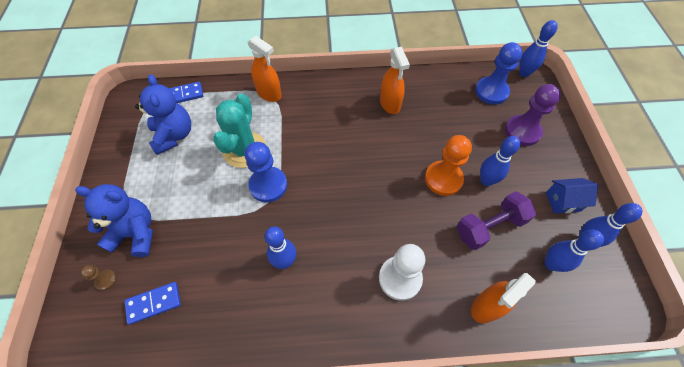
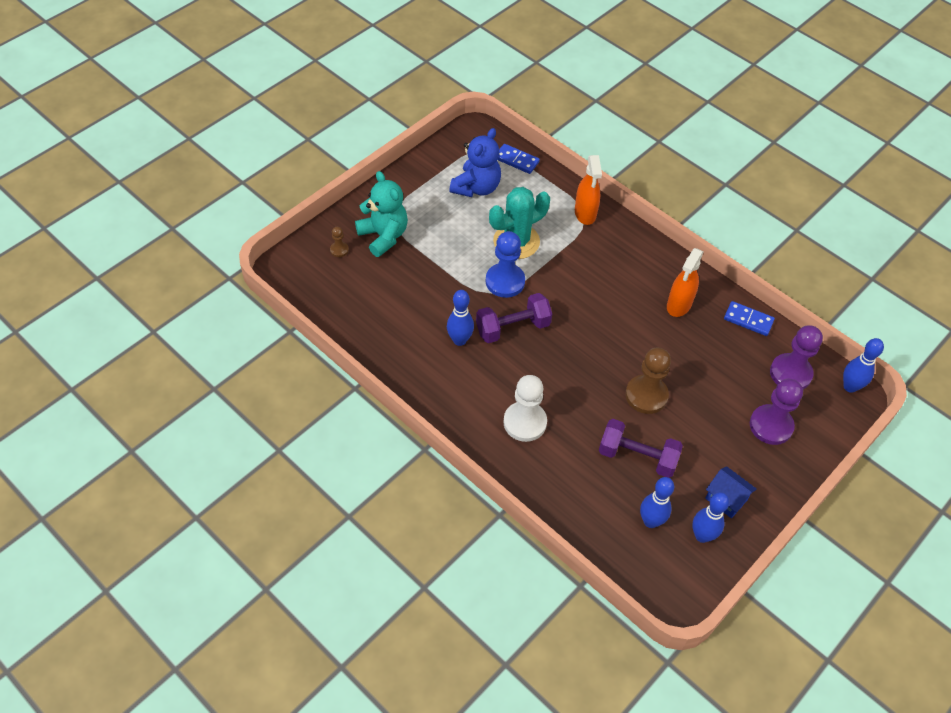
camera: 45 degrees right, 5 degrees down
blue teddy bear [75,184,153,257] -> turquoise teddy bear [355,171,408,257]
blue domino [124,282,181,325] -> blue domino moved to [724,301,775,336]
orange pawn [425,135,472,196] -> brown pawn [625,348,671,414]
orange spray bottle [471,273,536,323] -> none
blue pawn [475,42,523,105] -> purple pawn [770,325,823,389]
blue bowling pin [480,136,520,186] -> none
none -> purple dumbbell [476,293,552,343]

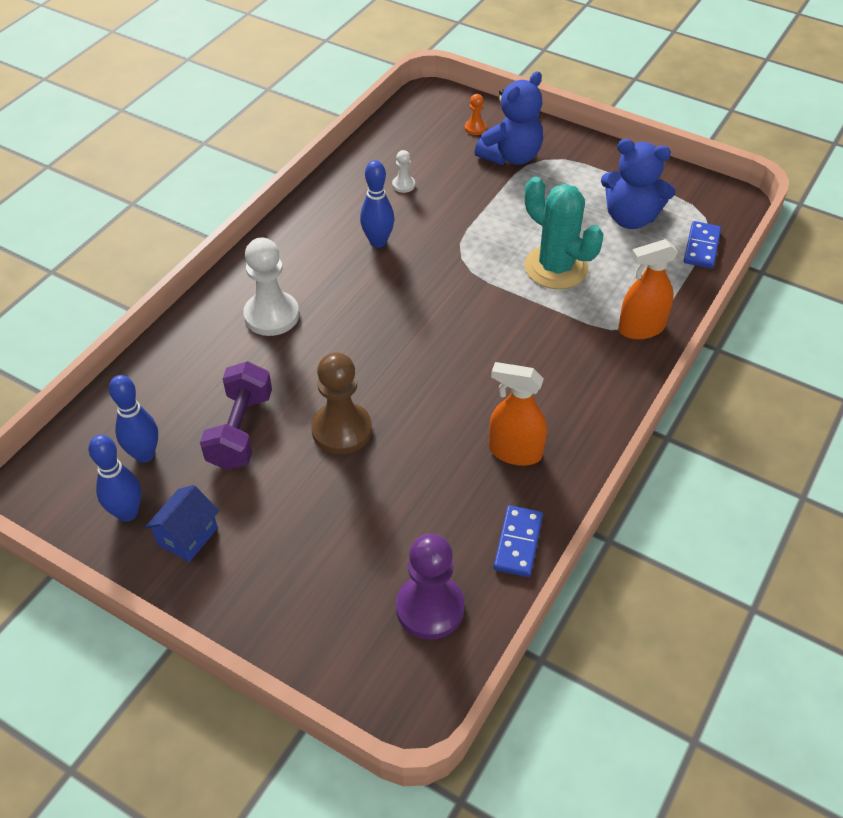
camera: 80 degrees right, 5 degrees down
brown pawn [330,227,349,257] -> orange pawn [465,94,487,135]
turquoise teddy bear [355,171,408,257] -> blue teddy bear [475,71,543,165]
purple dumbbell [476,293,552,343] -> none
blue pawn [485,231,525,298] -> none
purple pawn [750,379,803,445] -> none
blue bowling pin [843,338,884,393] -> none
none -> white pawn [392,150,415,193]

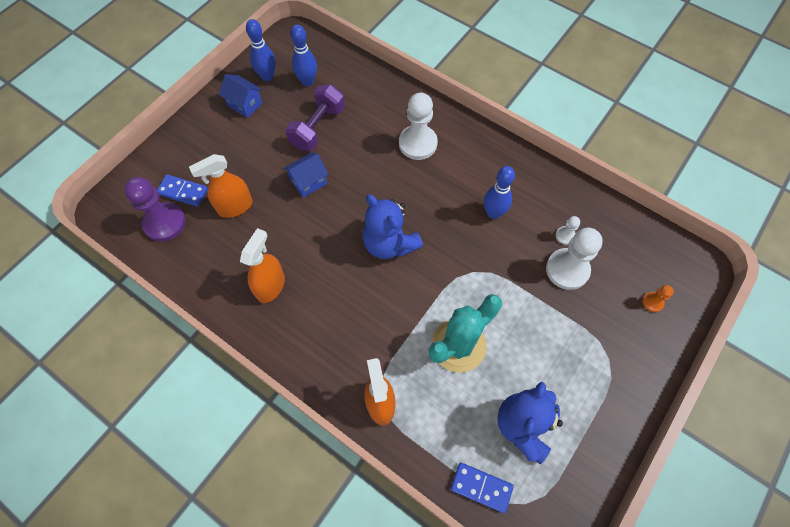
camera: 95 degrees right, 15 degrees up
purple dumbbell [200,361,272,470] -> purple dumbbell turned 75 degrees counterclockwise [286,85,345,151]
brown pawn [311,352,372,454] -> blue house [284,152,329,198]
blue teddy bear [475,71,543,165] -> blue teddy bear moved to [363,194,423,259]
blue domino [494,505,543,577] -> blue domino moved to [157,174,208,207]
none -> orange spray bottle [189,154,253,218]
none -> white pawn [546,228,603,290]

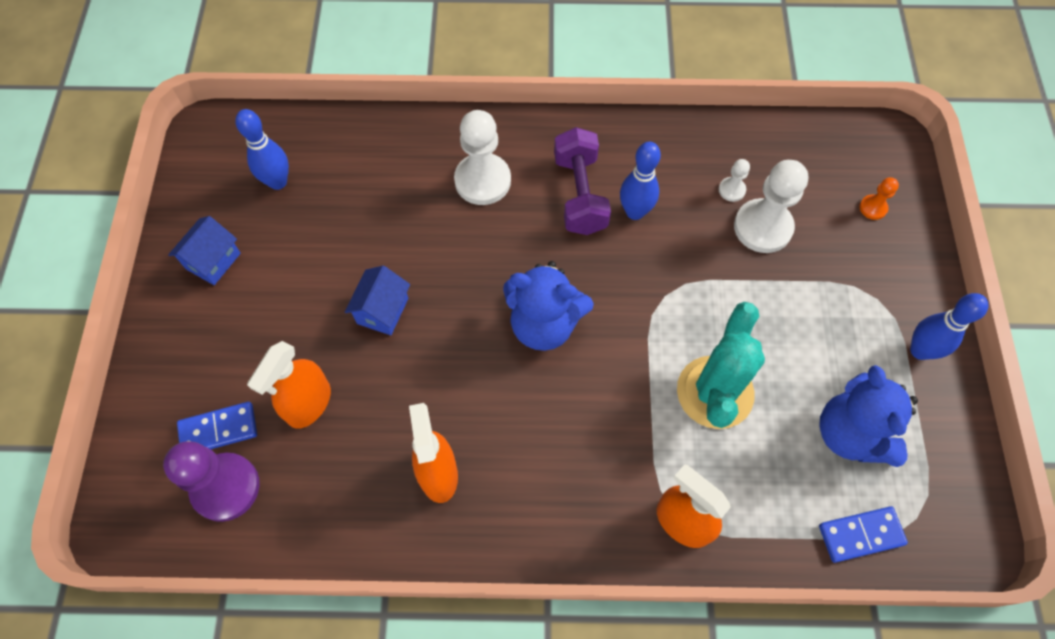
camera: 35 degrees left, 0 degrees up
blue house [219,74,262,118] -> blue house turned 60 degrees counterclockwise [168,216,241,285]
blue bowling pin [246,19,276,81] -> blue bowling pin moved to [910,293,988,360]
purple dumbbell [286,85,345,151] -> purple dumbbell moved to [554,127,611,235]

